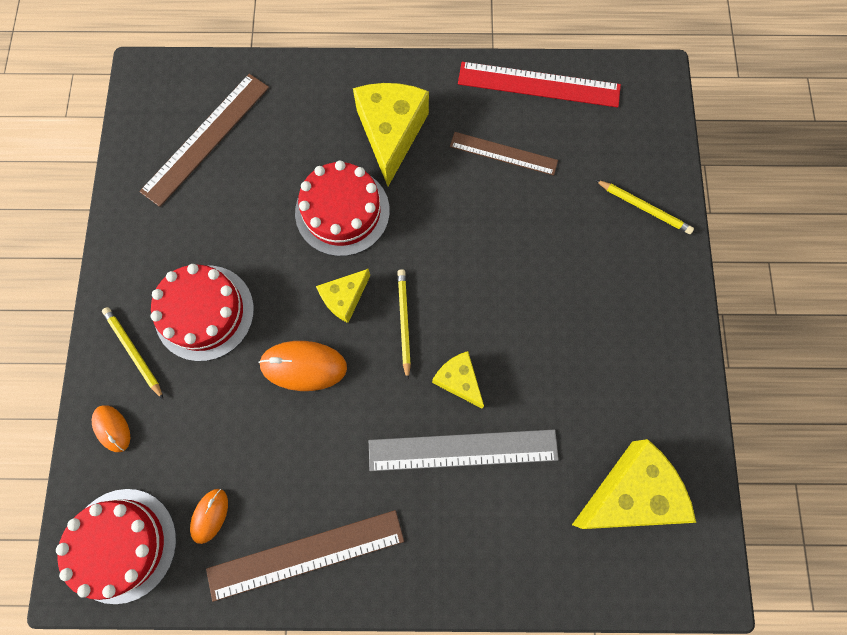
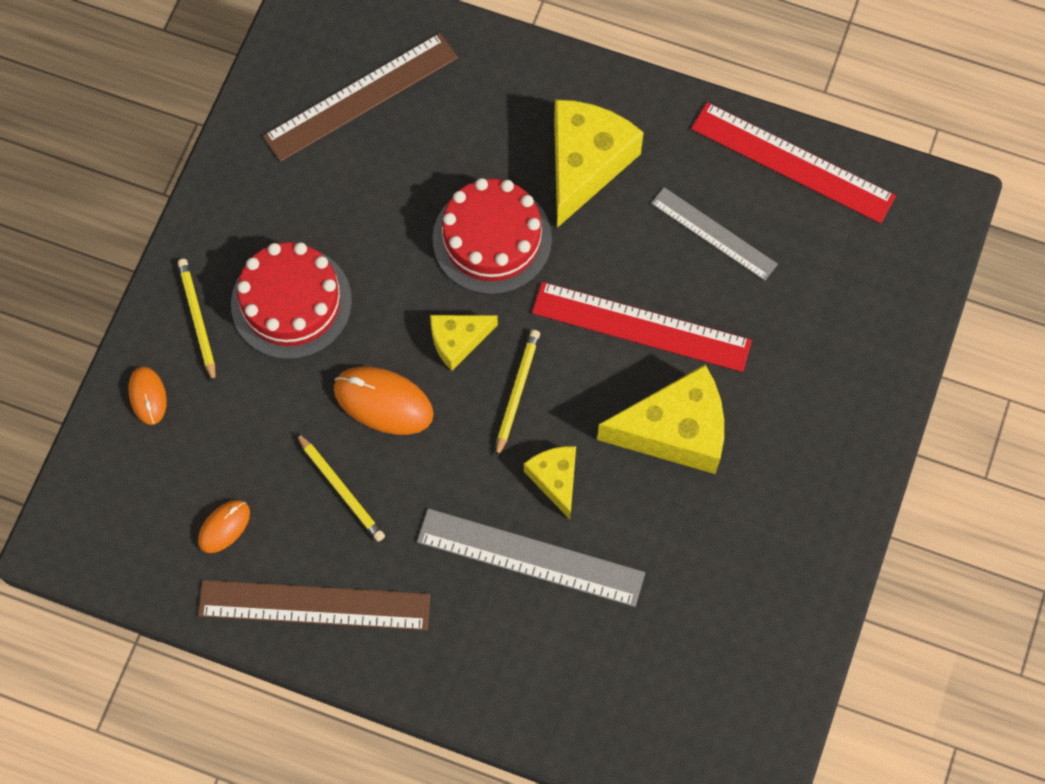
camera: 20 degrees right, 5 degrees down
red cake [56,489,177,604] -> none
brown ruler [450,132,558,176] -> grey ruler [651,187,778,281]
yellow cheese [572,439,696,529] -> yellow cheese moved to [597,365,724,474]
yellow pencil [596,180,694,234] -> yellow pencil moved to [296,433,385,542]
none -> red ruler [532,282,752,372]

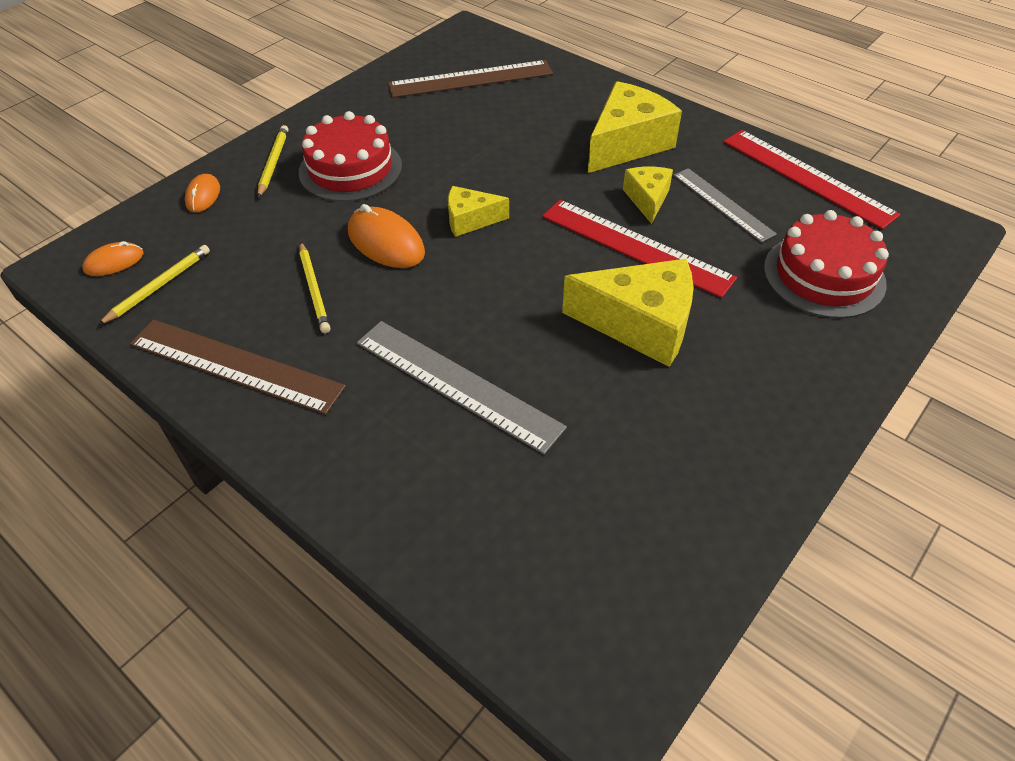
camera: 20 degrees right, 20 degrees down
orange mouse [198,500,250,553] -> orange mouse moved to [82,241,143,276]
red cake [433,178,552,295] -> red cake moved to [764,210,889,319]
yellow pencil [496,330,540,458] -> yellow pencil moved to [98,245,210,325]
yellow cheese [524,446,576,519] -> yellow cheese moved to [623,167,673,224]

